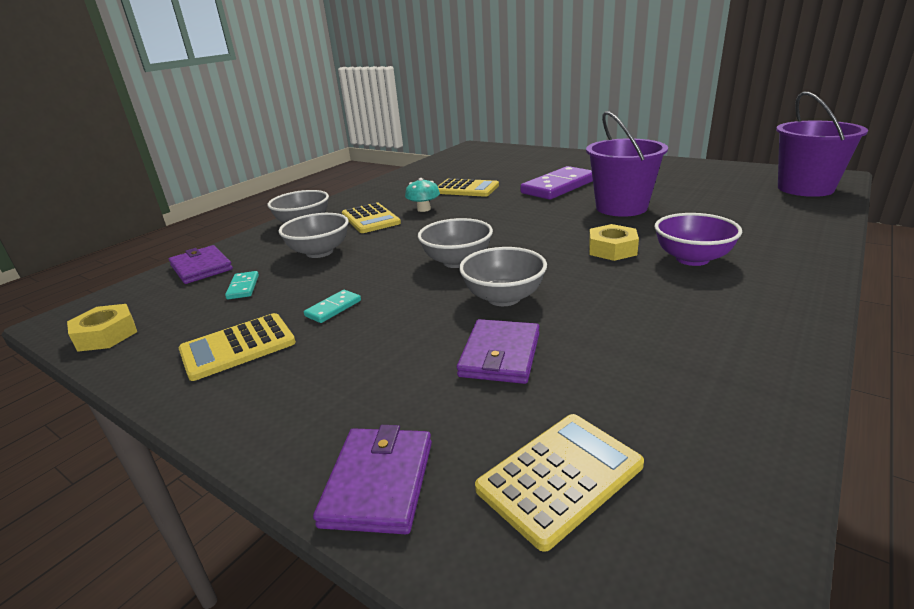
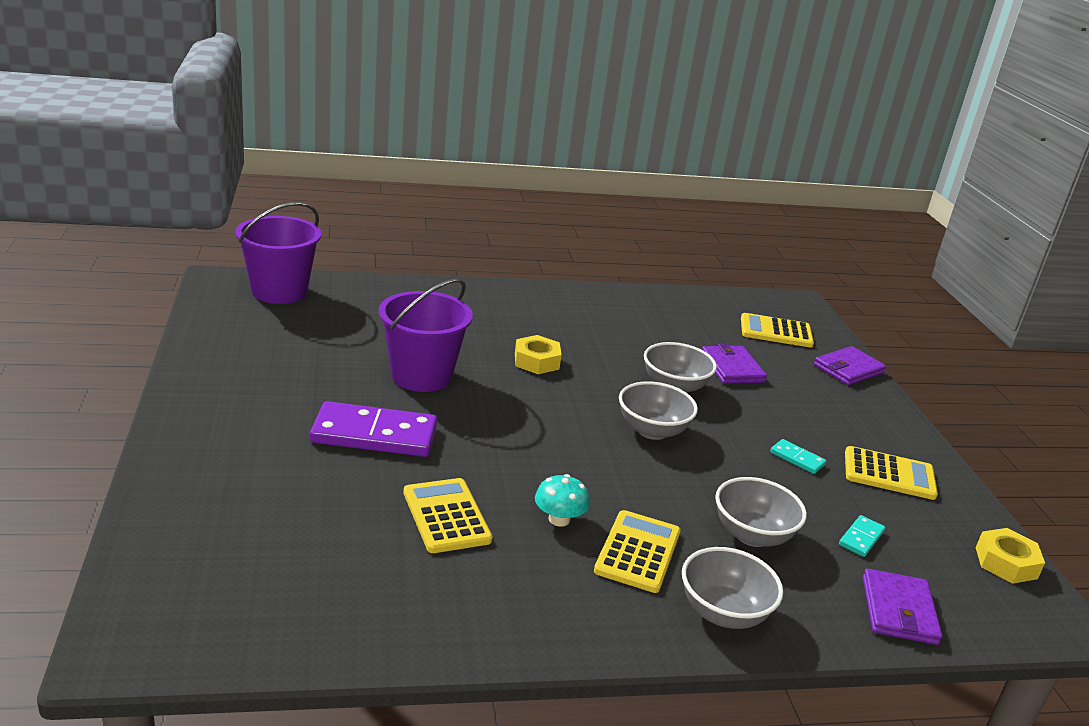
camera: 140 degrees left, 0 degrees up
turquoise domino [304,290,361,323] -> turquoise domino turned 45 degrees clockwise [770,439,826,474]
purple wallet [457,319,539,384] -> purple wallet turned 75 degrees counterclockwise [702,343,767,384]
purple bowl [654,213,742,266] -> none

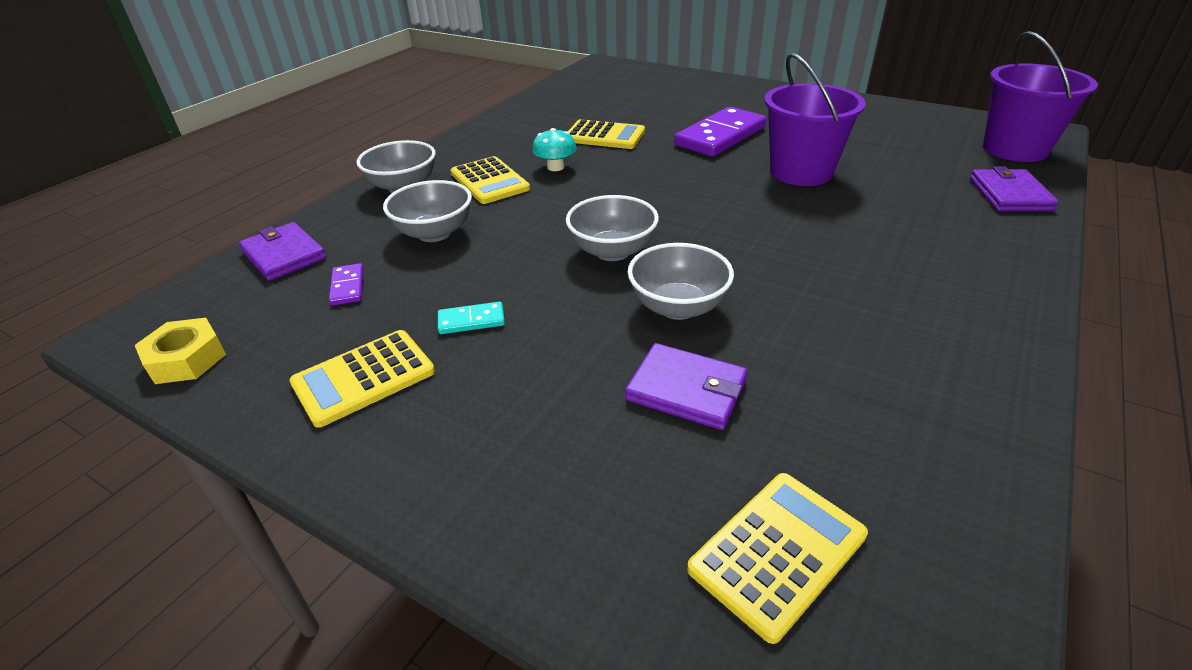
camera: 135 degrees right, 10 degrees up
yellow nut [515,335,561,374] -> none
purple wallet [814,346,886,385] -> purple wallet moved to [970,166,1059,211]
turquoise domino [839,515,885,557] -> purple domino [329,263,364,306]

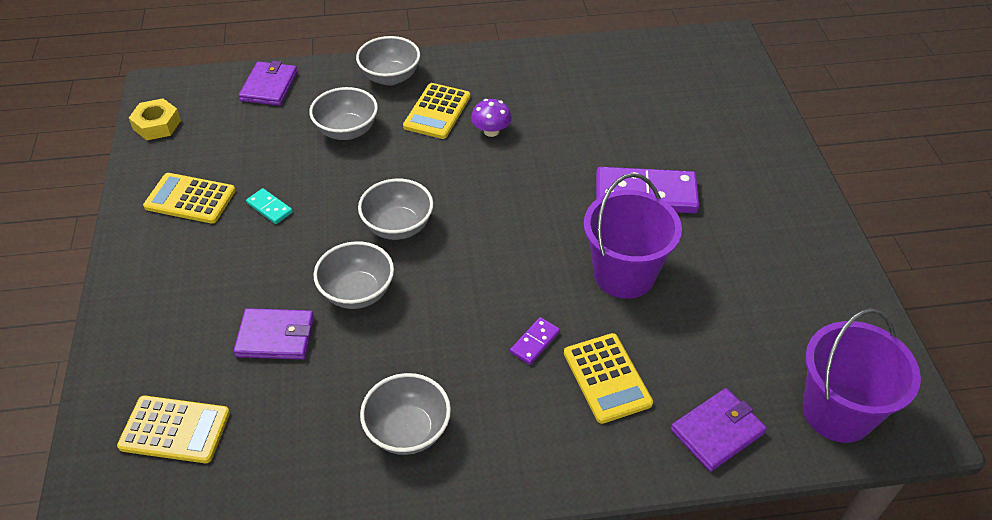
camera: 50 degrees right, 10 degrees up
purple domino [329,263,364,306] -> purple domino moved to [510,317,560,365]
turquoise mushroom [532,128,577,171] -> purple mushroom [471,99,512,137]
yellow calculator [568,119,645,149] -> yellow calculator moved to [564,333,653,424]
purple wallet [625,343,748,430] -> purple wallet turned 75 degrees counterclockwise [233,308,314,360]
none -> grey bowl [360,373,451,455]

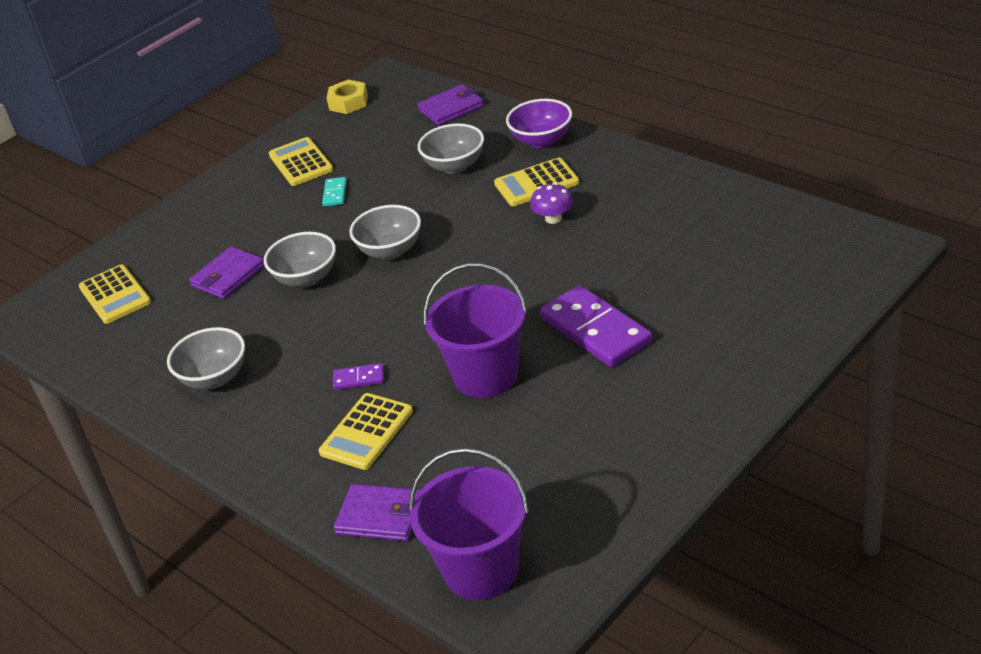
camera: 55 degrees right, 10 degrees down
purple wallet [233,308,314,360] -> purple wallet turned 75 degrees clockwise [189,246,265,299]
grey bowl [356,36,420,86] -> purple bowl [506,99,572,148]

